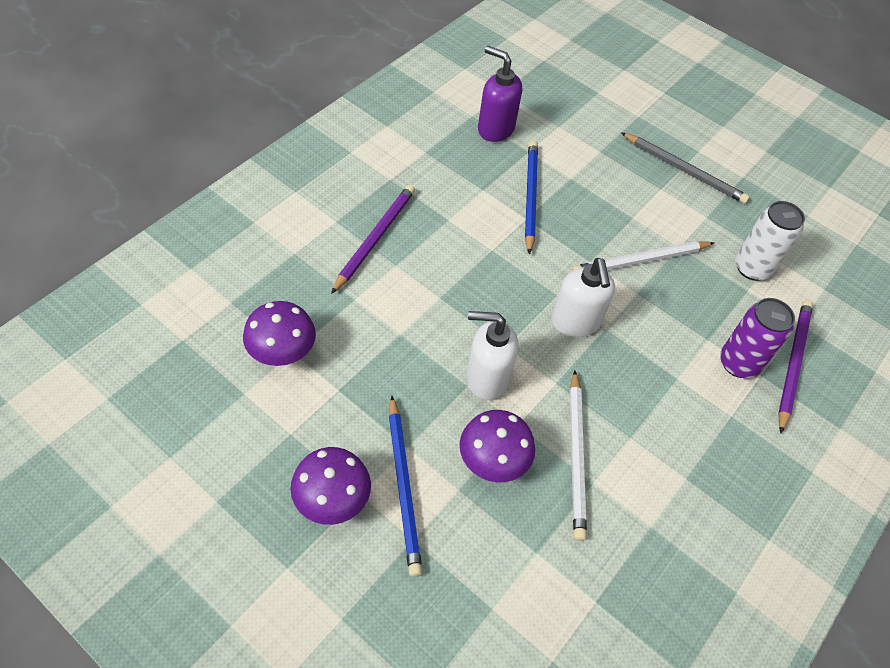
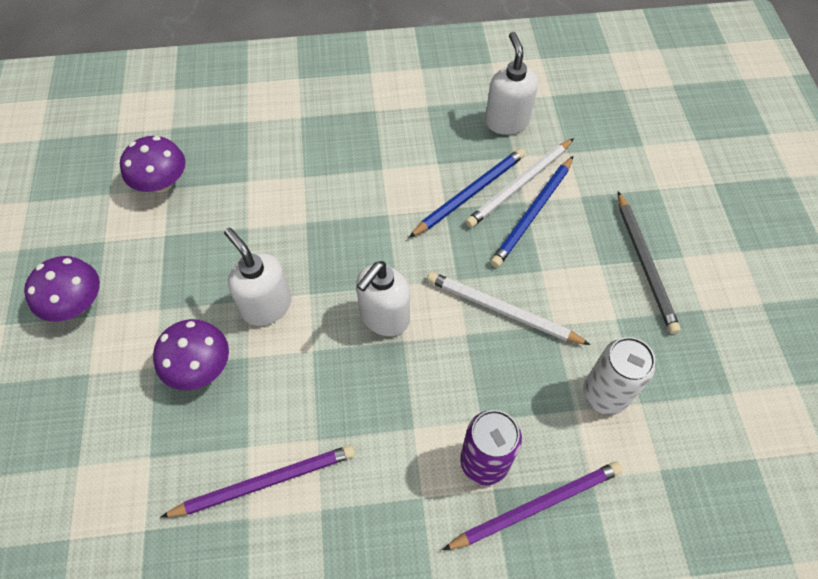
camera: 50 degrees right, 5 degrees up
purple pencil [331,185,415,294] -> purple pencil moved to [161,445,355,517]
blue pencil [389,396,422,577] -> blue pencil moved to [490,156,573,268]
purple soap dispenser [478,46,522,142] -> white soap dispenser [485,32,538,135]
white pencil [570,370,587,541] -> white pencil moved to [465,138,574,228]

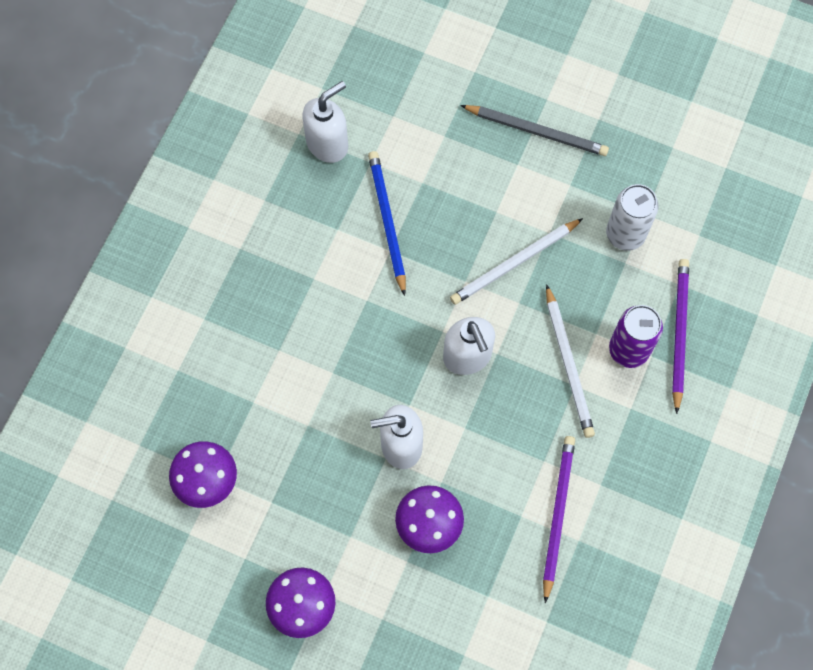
camera: 60 degrees left, 10 degrees up
white pencil [465,138,574,228] -> white pencil moved to [546,284,595,438]
white soap dispenser [485,32,538,135] -> white soap dispenser turned 120 degrees clockwise [302,81,348,163]
blue pencil [490,156,573,268] -> none

